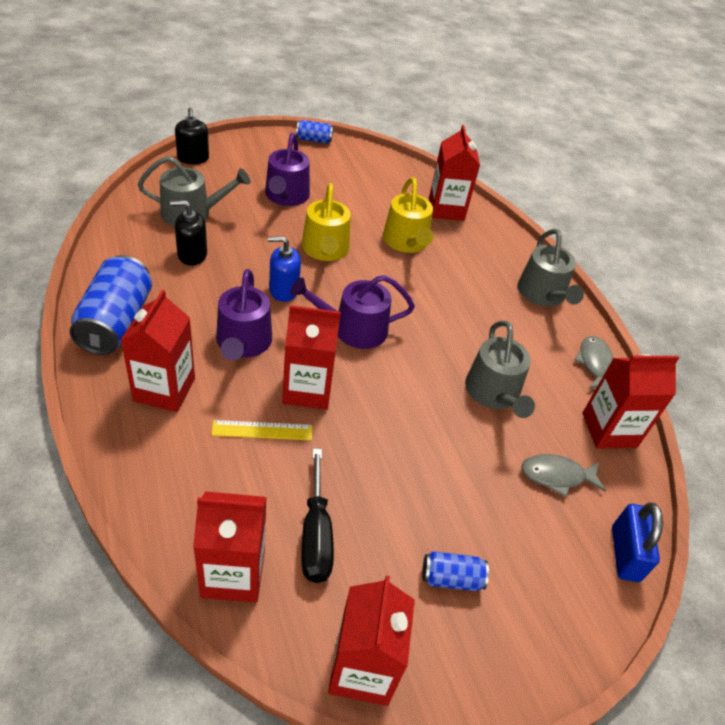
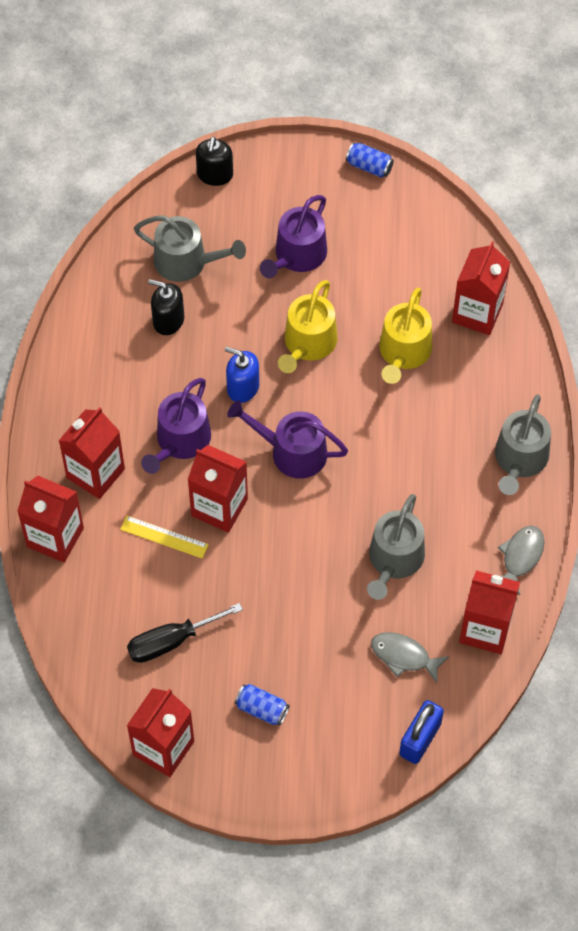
camera: 30 degrees right, 15 degrees up
blue can [70,255,152,355] -> none
red carton [193,491,267,603] -> red carton moved to [17,476,84,563]
black screwdriver [301,449,334,583] -> black screwdriver turned 45 degrees clockwise [127,603,243,663]

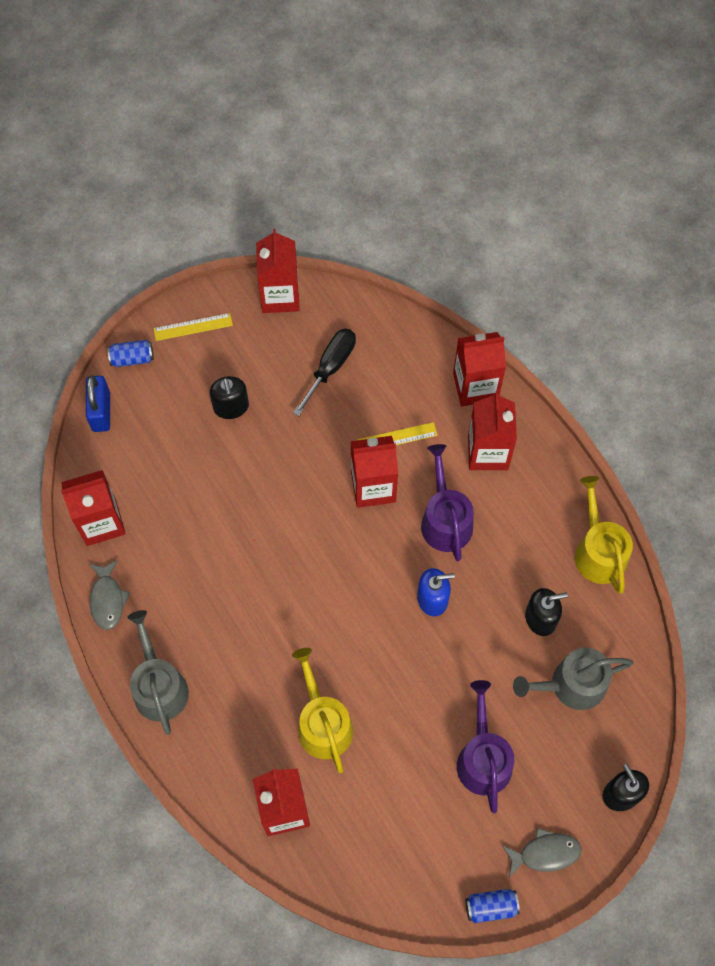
camera: 145 degrees right, 5 degrees up
purple watering can [227,400,348,479] -> none
blue can [235,684,289,726] -> blue can moved to [108,340,154,367]
yellow watering can [278,280,337,373] -> yellow watering can moved to [575,476,633,594]
grey watering can [367,494,425,600] -> none
grey fish [371,632,449,683] -> grey fish moved to [502,828,581,878]
none -> yellow ruler [153,313,233,341]
none -> black soap dispenser [210,376,249,419]

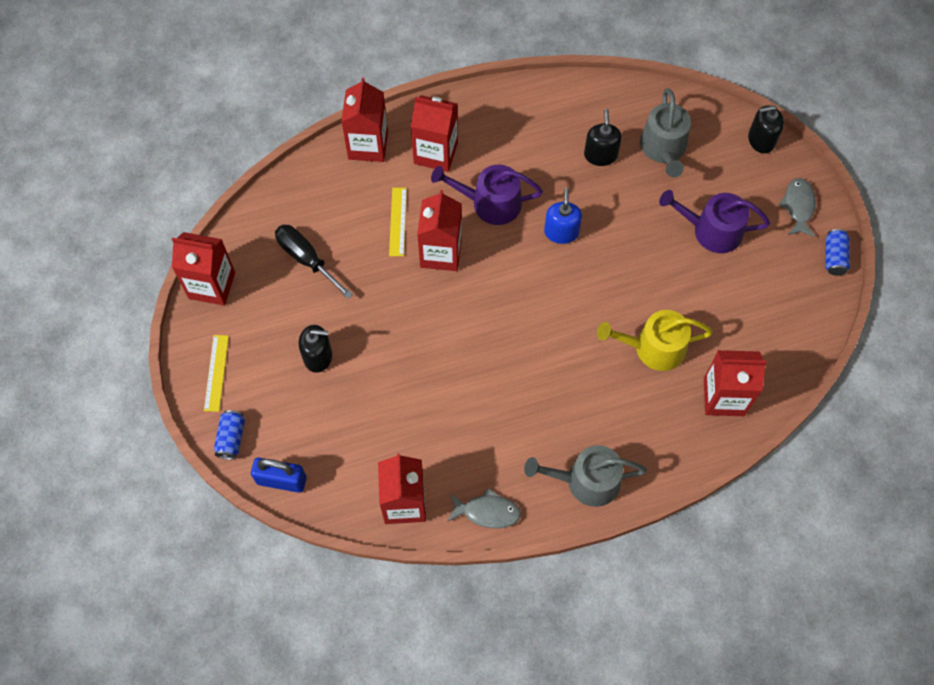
camera: 75 degrees left, 0 degrees up
yellow watering can [575,476,633,594] -> none

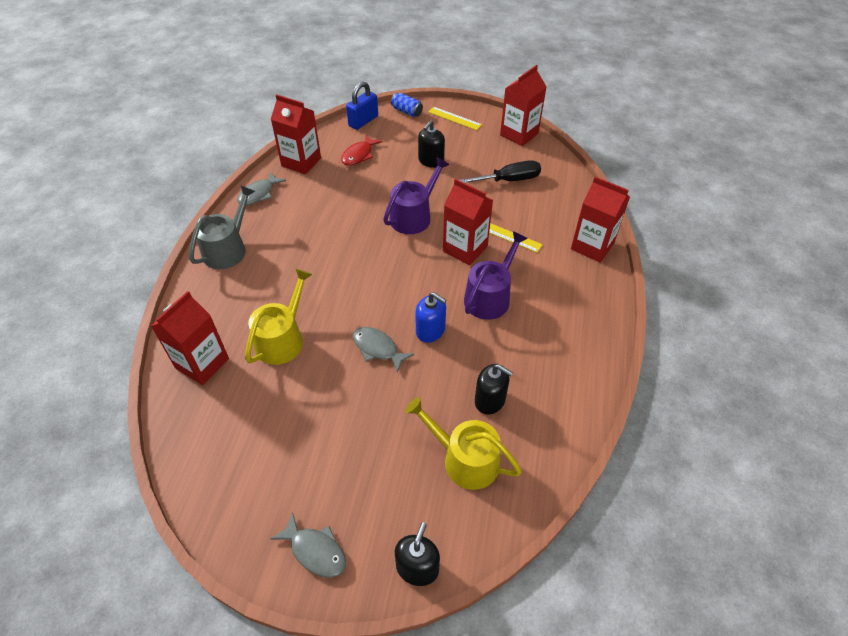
camera: 120 degrees right, 15 degrees down
red carton [410,95,458,172] -> none
grey watering can [640,88,691,177] -> yellow watering can [405,397,522,490]
purple watering can [659,190,770,253] -> purple watering can moved to [383,157,450,234]
blue can [826,229,850,275] -> none
none -> red fish [341,135,382,166]
none -> grey fish [353,327,414,373]

